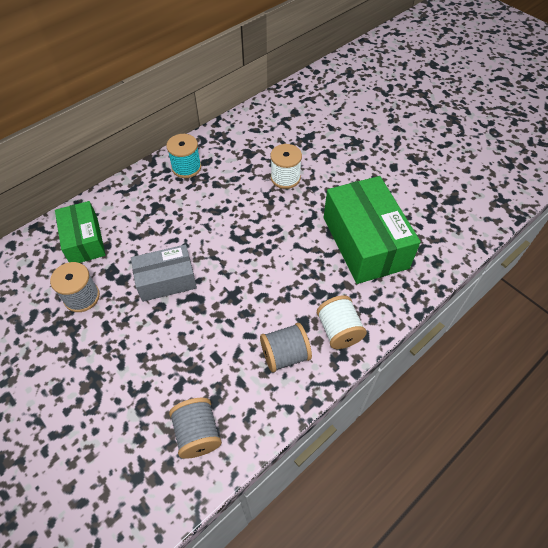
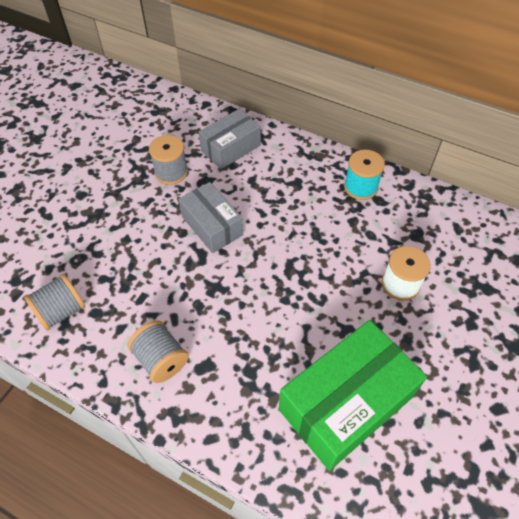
camera: 70 degrees right, 0 degrees up
green box [55,201,106,263] -> grey box [199,109,261,169]
white spool [317,295,367,349] -> none

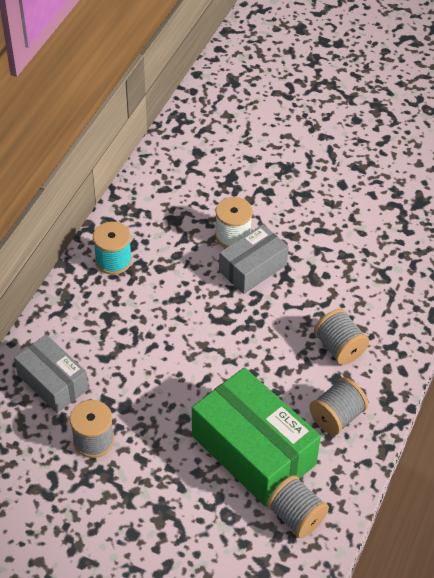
camera: 95 degrees left, 5 degrees down
grey box [178,182,243,253] -> grey box moved to [219,224,289,294]
green box [279,320,427,471] -> green box moved to [192,367,321,506]
none -> grey spool [314,309,369,365]

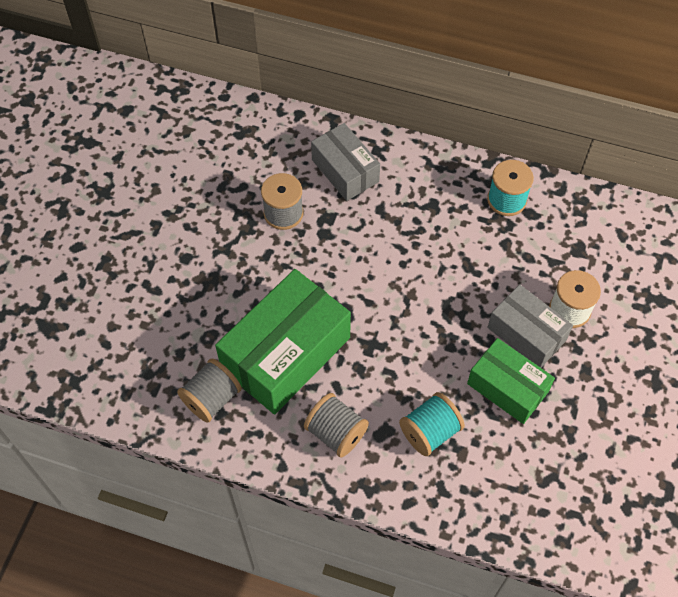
camera: 85 degrees right, 10 degrees up
grey box [14,334,89,413] -> grey box turned 75 degrees counterclockwise [311,123,380,201]
grey spool [314,309,369,365] -> turquoise spool [399,392,465,456]
none -> green box [467,338,555,424]

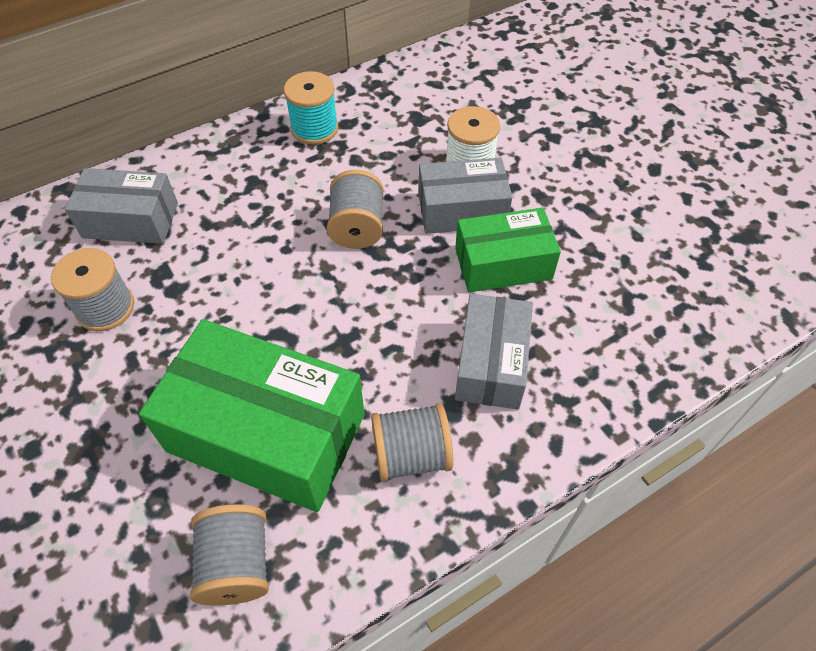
camera: 50 degrees left, 5 degrees down
green box [215,269,351,415] -> green box turned 60 degrees counterclockwise [139,319,365,512]
turquoise spool [399,392,465,456] -> grey box [455,294,533,409]
none -> grey spool [327,170,384,249]

